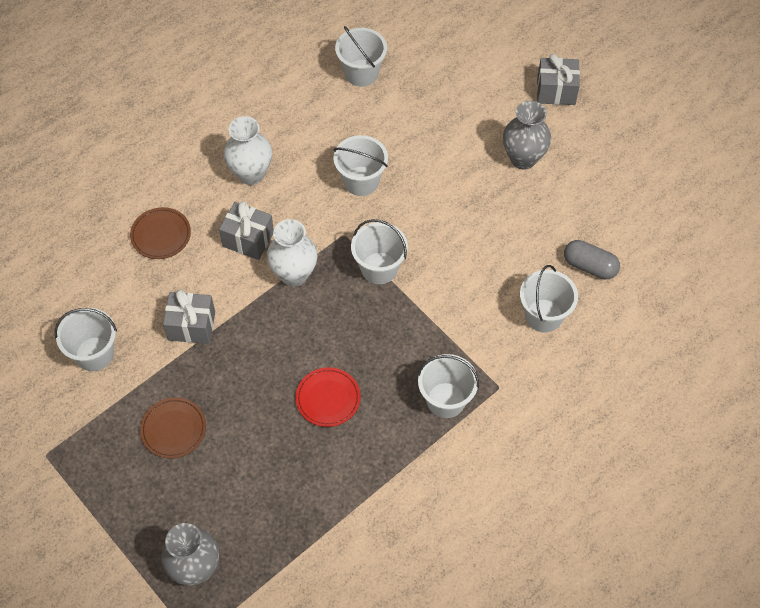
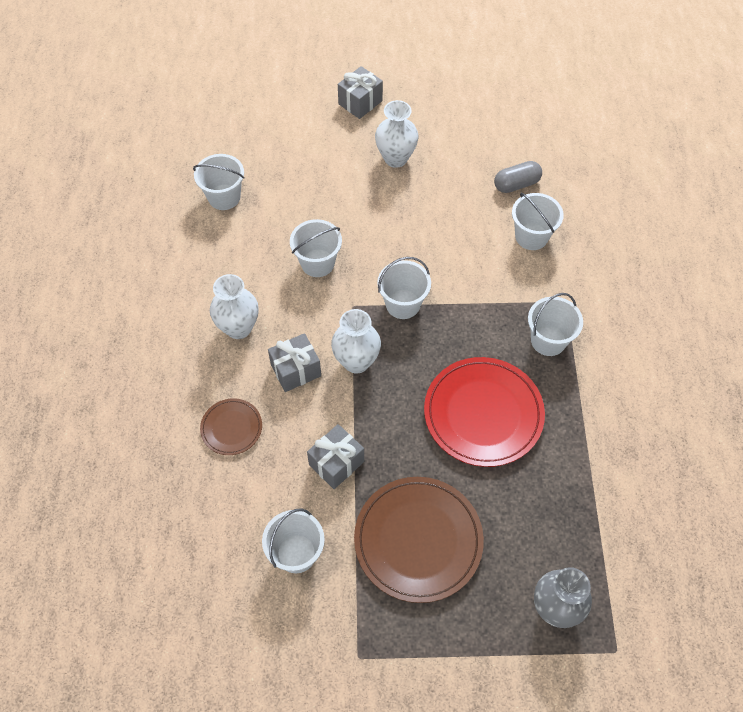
camera: 50 degrees left, 0 degrees up
brown plate [140,397,206,458] -> brown plate [354,477,484,603], size x1.95
red plate [296,367,361,427] -> red plate [424,357,545,467], size x1.95
grey vase [503,101,551,169] -> white vase [375,100,418,168]

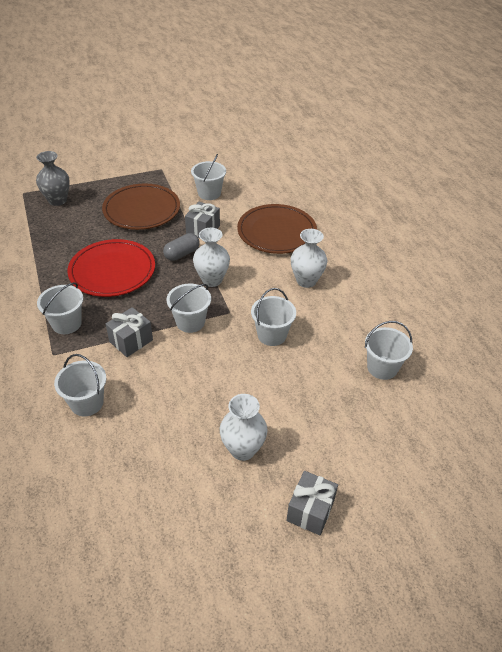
camera: 160 degrees right, 15 degrees down
brown plate [200,398,262,455] -> brown plate [237,204,317,254], size x1.95
grey gift [268,333,321,392] -> grey gift moved to [106,307,153,357]
grey capsule [494,161,542,193] -> grey capsule moved to [163,233,200,261]

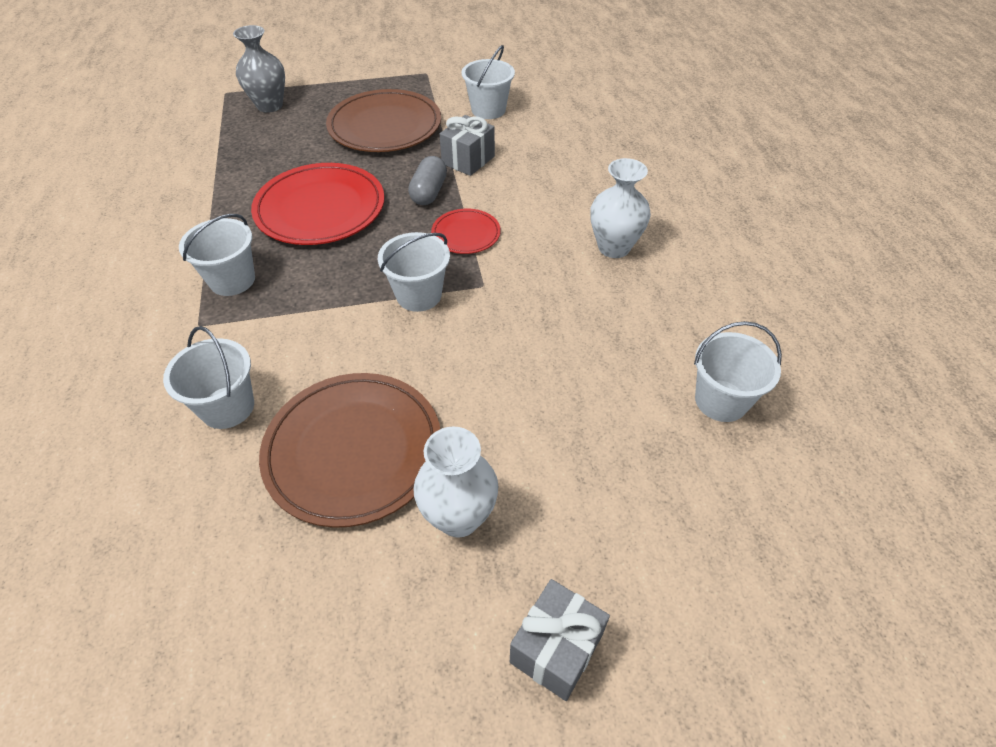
camera: 10 degrees right, 5 degrees up
grey gift [106,307,153,357] -> none
grey capsule [163,233,200,261] -> grey capsule turned 45 degrees counterclockwise [408,156,447,205]
white vase [193,228,230,287] -> red plate [431,209,501,254]
brown plate [237,204,317,254] -> brown plate moved to [259,373,440,528]
white bucket [251,288,296,346] -> none

